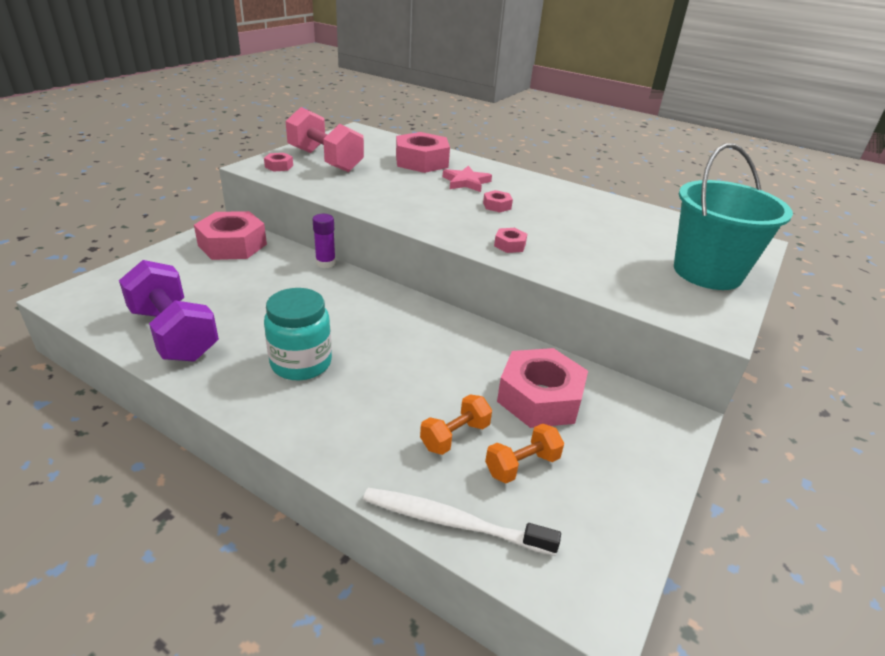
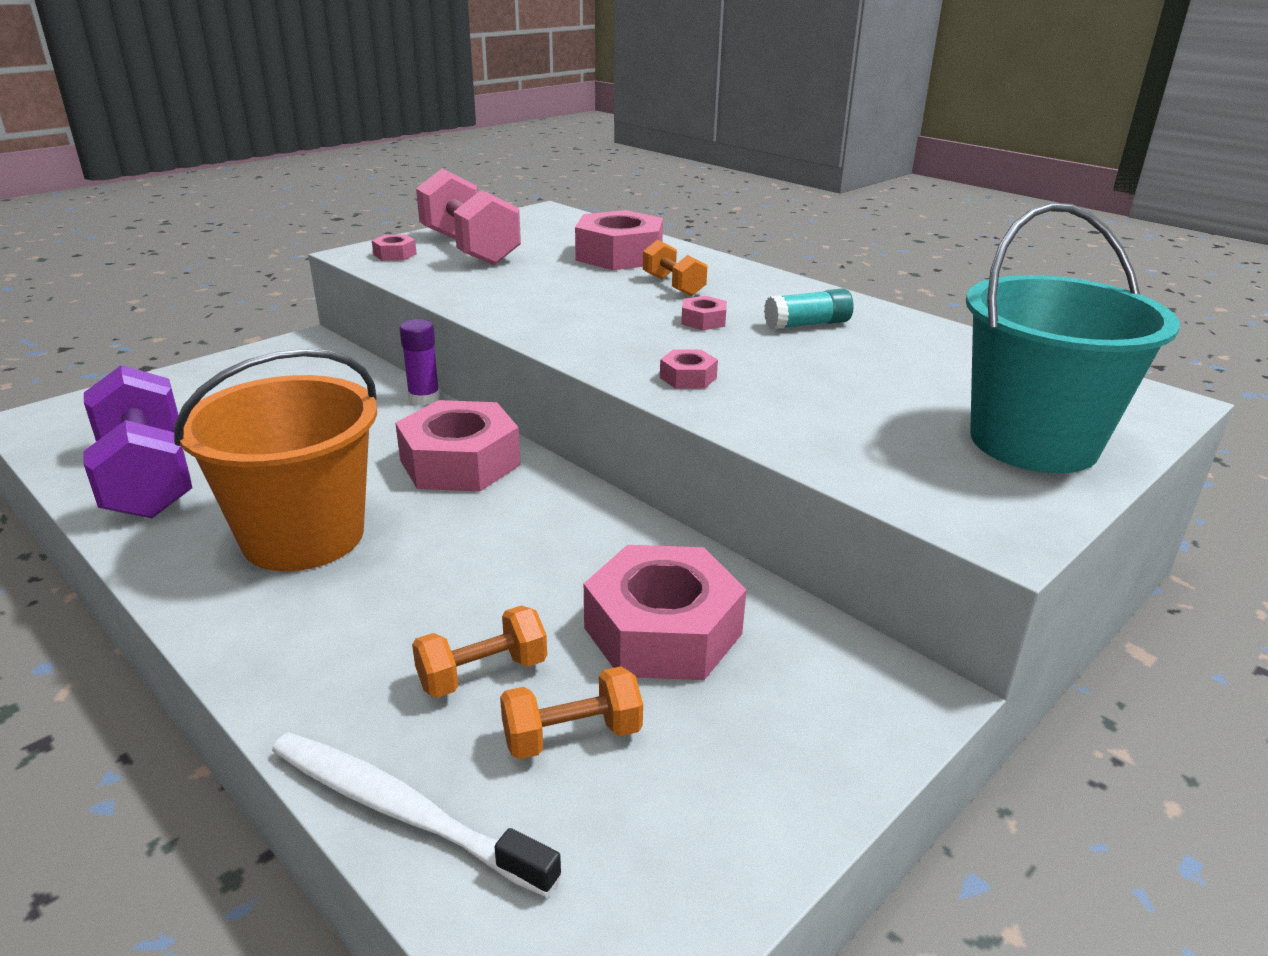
camera: 15 degrees right, 5 degrees down
pink nut [194,211,267,260] -> pink nut moved to [395,400,521,492]
turquoise jar [264,288,332,381] -> orange bucket [174,348,377,571]
pink star [443,166,492,192] -> orange dumbbell [643,240,708,296]
none -> turquoise glue stick [764,288,854,330]

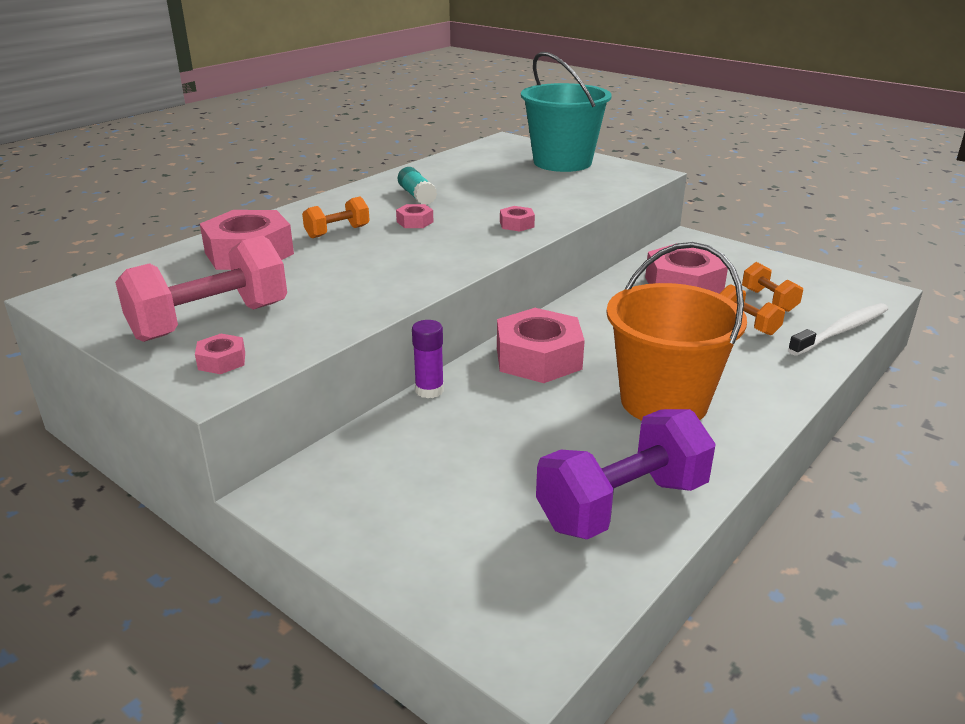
camera: 95 degrees left, 0 degrees up
white toothbrush [272,732,562,897] -> white toothbrush turned 150 degrees counterclockwise [788,303,888,356]

